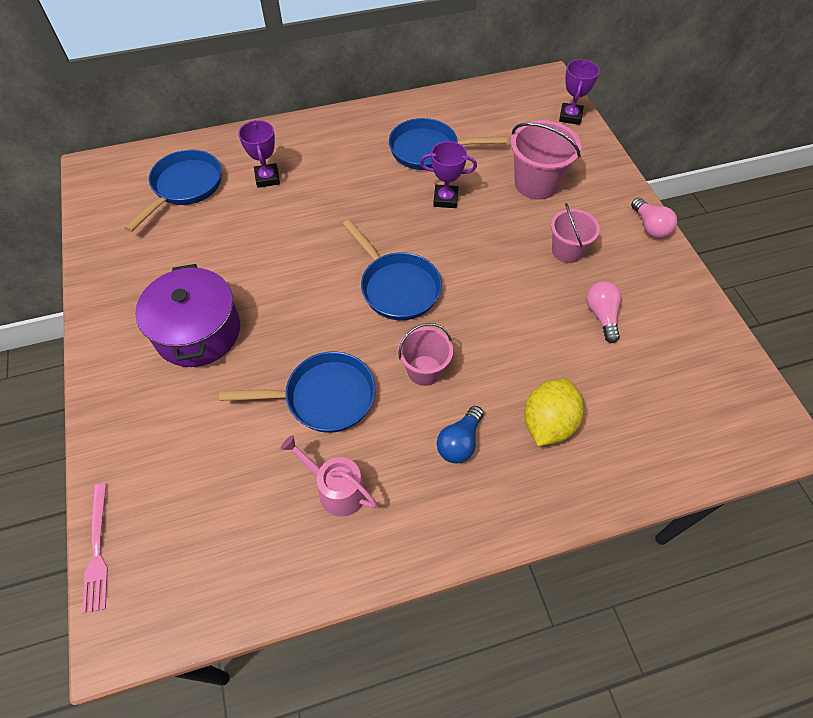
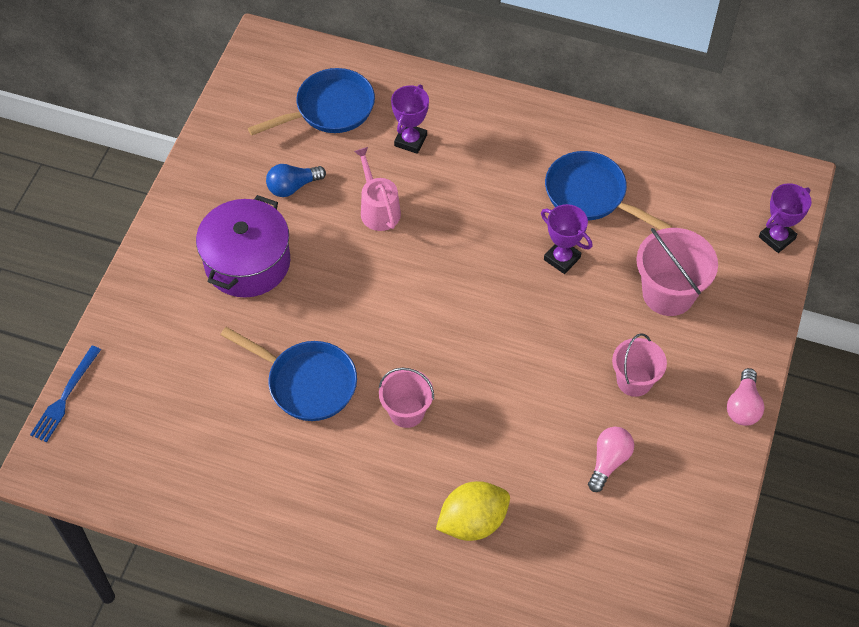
camera: 35 degrees right, 0 degrees up
pink fork [82,483,108,614] -> blue fork [30,345,101,442]
pink watering can [281,435,378,517] -> pink watering can moved to [354,147,401,231]
blue pan [343,219,442,320] -> none
blue light bulb [437,406,484,463] -> blue light bulb moved to [266,164,326,197]

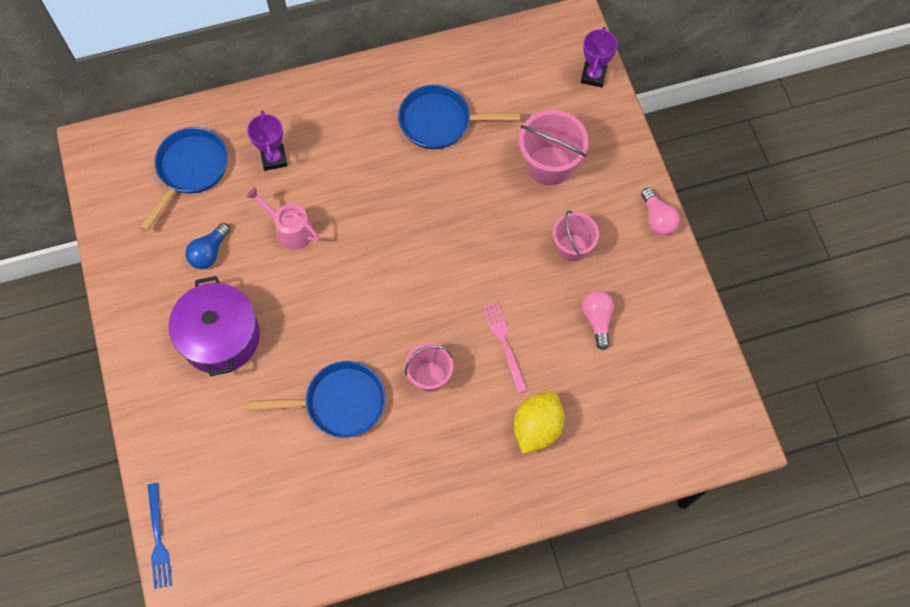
camera: 35 degrees left, 10 degrees up
purple trophy [541,204,592,274] -> none
none -> pink fork [483,302,528,394]

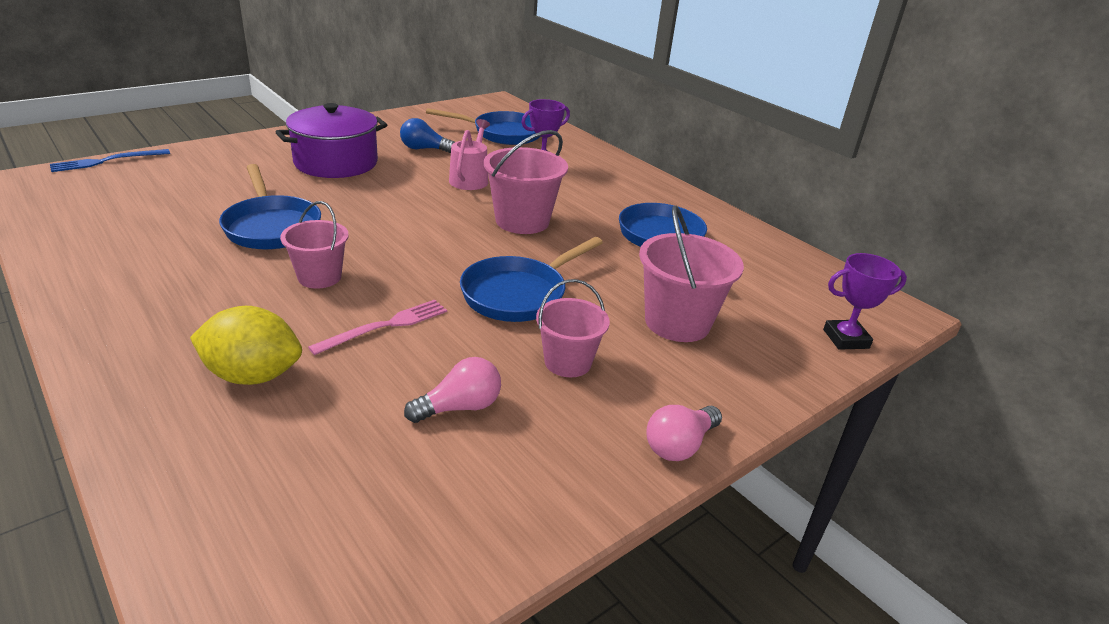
camera: 65 degrees right, 35 degrees down
none -> blue pan [460,237,603,322]
none -> pink bucket [484,130,568,234]

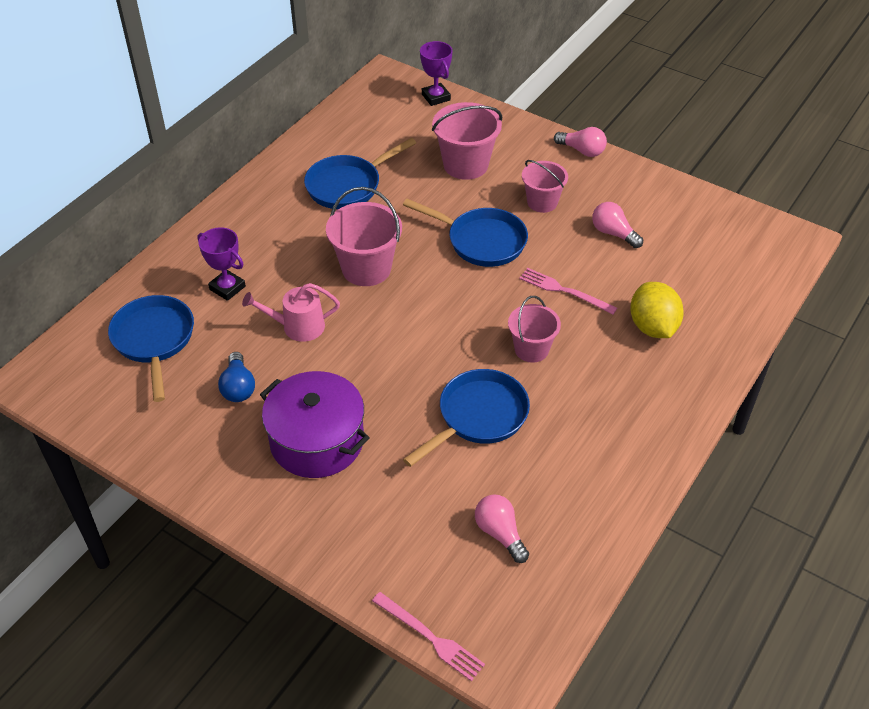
camera: 105 degrees left, 15 degrees up
blue fork [50,149,170,172] -> pink fork [372,592,485,681]
none -> pink light bulb [475,494,529,563]

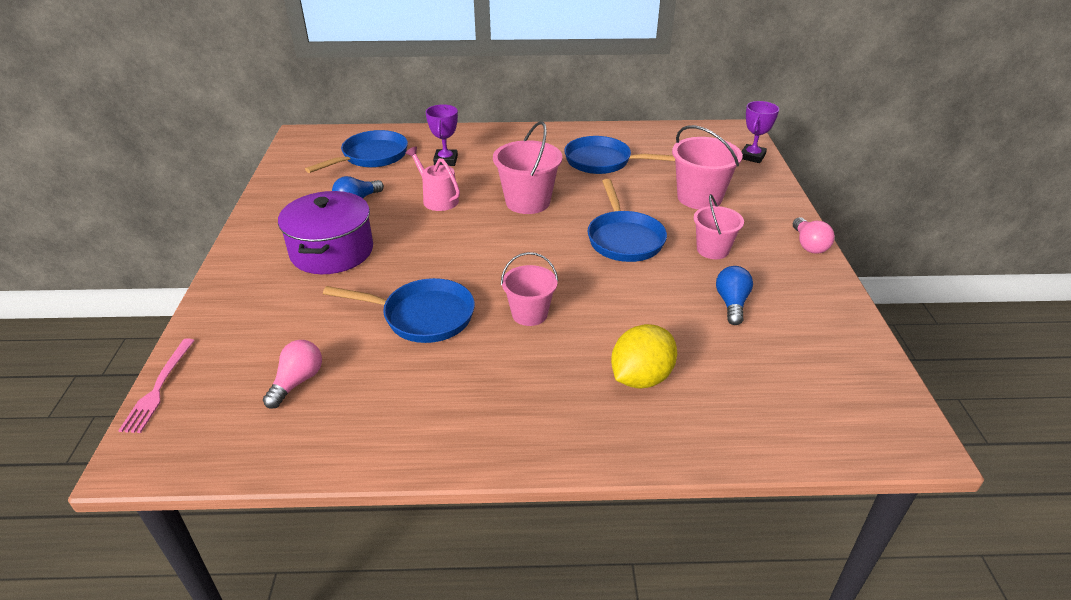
camera: 55 degrees right, 10 degrees down
pink fork [519,268,617,314] -> none
pink light bulb [592,202,643,248] -> blue light bulb [716,266,753,325]

